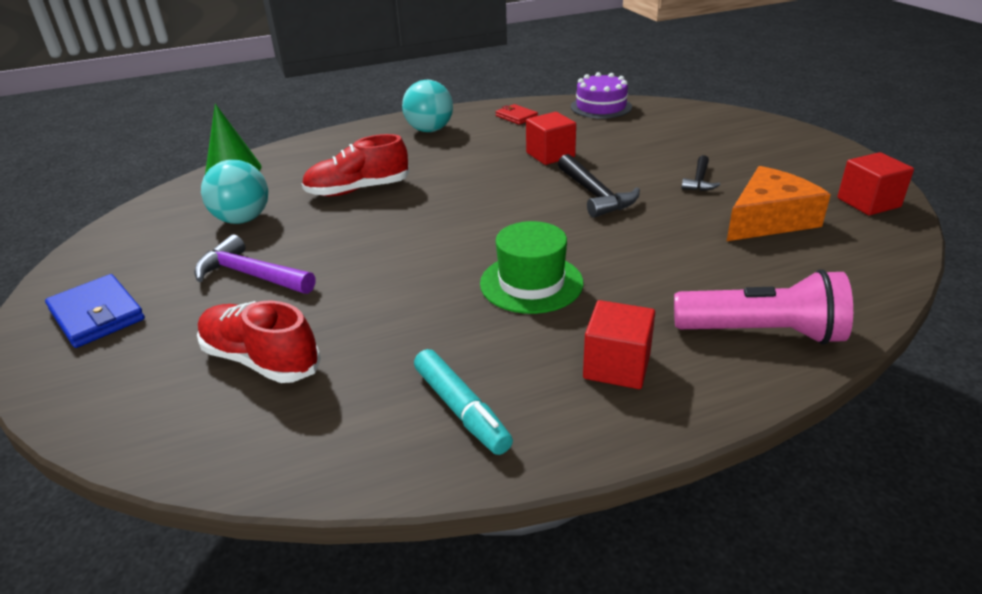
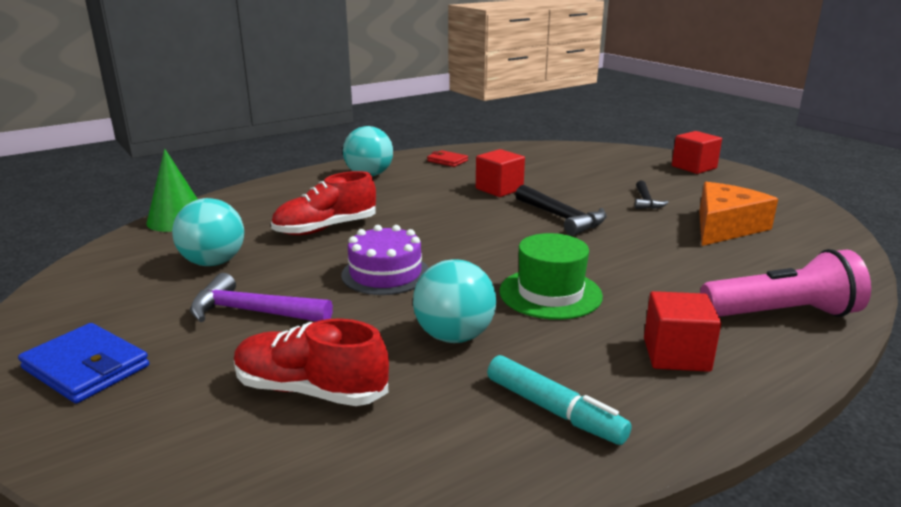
camera: 15 degrees left, 10 degrees down
purple cake [571,72,632,119] -> purple cake moved to [341,225,429,295]
red cube [837,152,914,215] -> red cube moved to [672,131,722,174]
none -> turquoise ball [413,259,496,343]

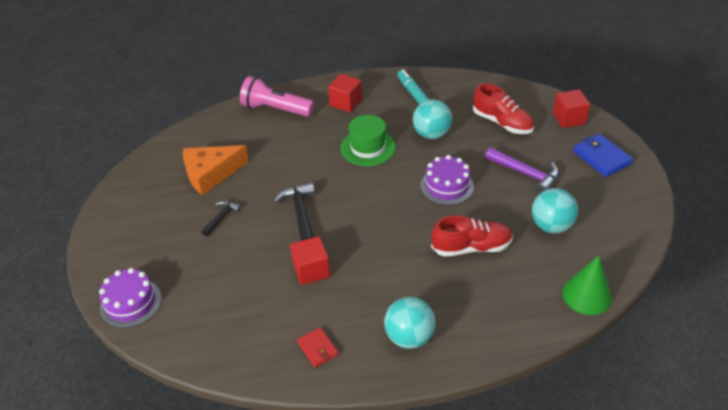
camera: 155 degrees left, 20 degrees up
red cube [672,131,722,174] -> red cube moved to [553,89,590,128]
none -> purple cake [99,268,161,328]

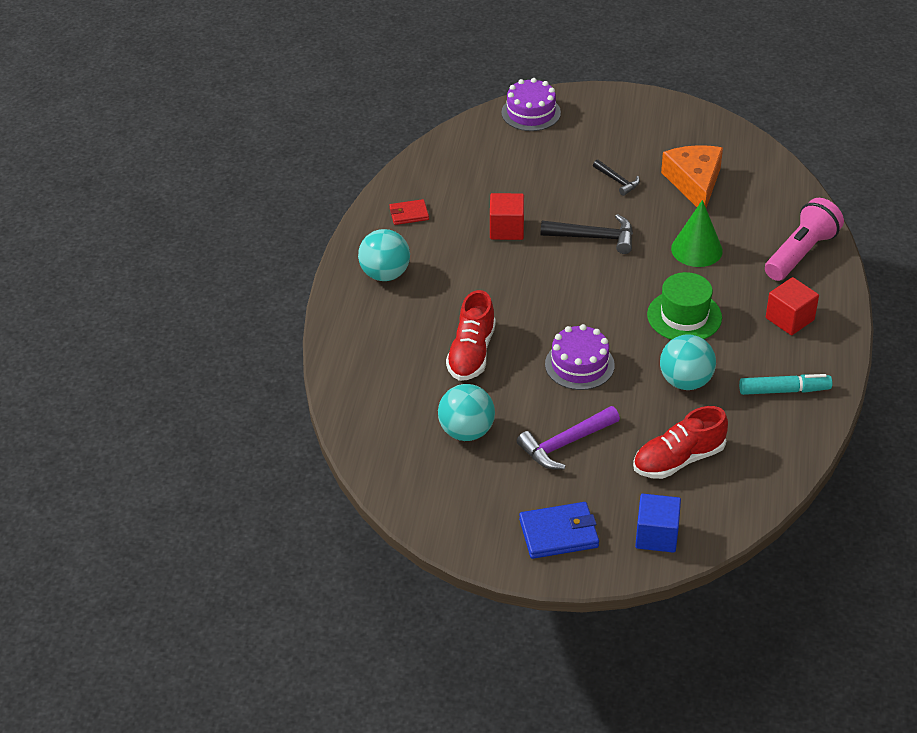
camera: 110 degrees right, 0 degrees up
red cube [553,89,590,128] -> blue cube [635,494,681,553]
green cone [562,256,612,315] -> green cone moved to [671,200,723,267]

